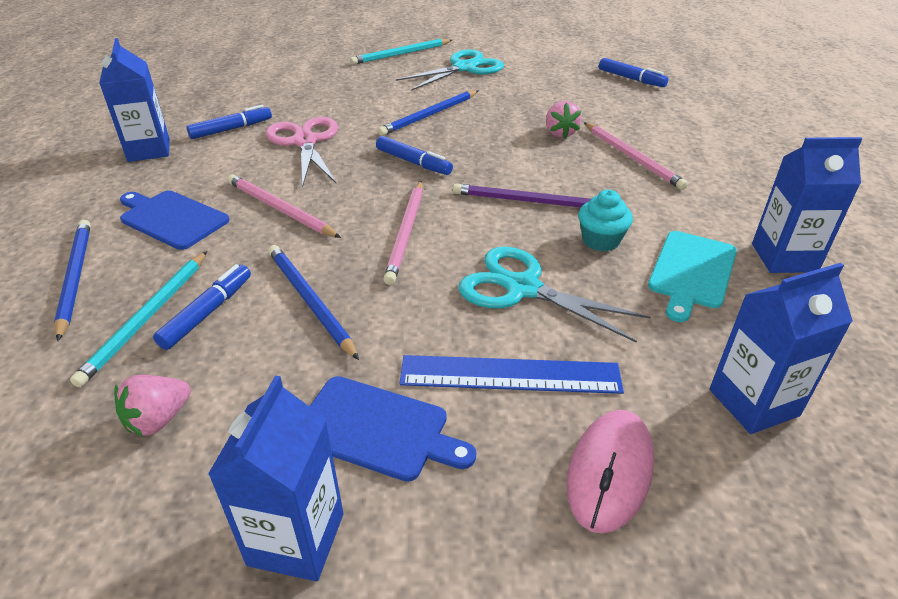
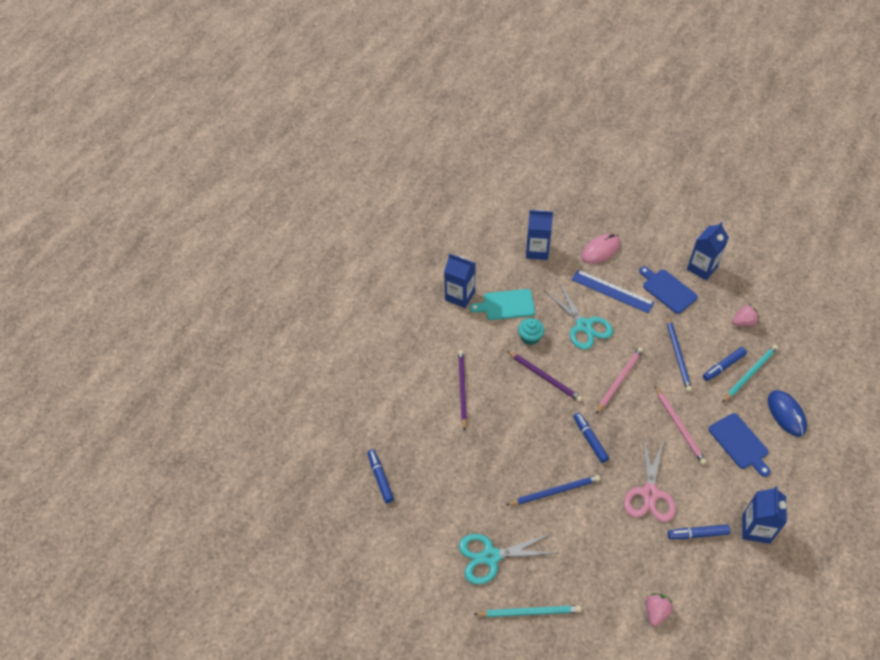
camera: 150 degrees left, 15 degrees up
blue pencil [54,220,91,341] -> blue mouse [768,390,807,437]
pink strawberry [546,101,582,139] -> pink strawberry moved to [646,594,673,626]
pink pencil [584,122,688,190] -> purple pencil [458,350,467,431]
turquoise cutting board [648,231,737,322] -> turquoise cutting board turned 150 degrees counterclockwise [470,289,535,320]

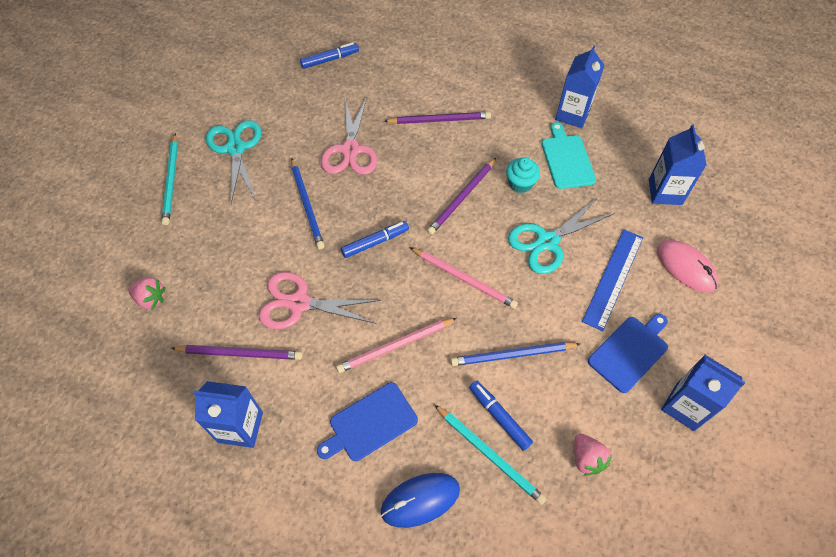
camera: 85 degrees right, 5 degrees up
blue marker [668,524,730,539] -> purple pencil [171,345,302,360]
none -> pink scissors [321,97,377,175]

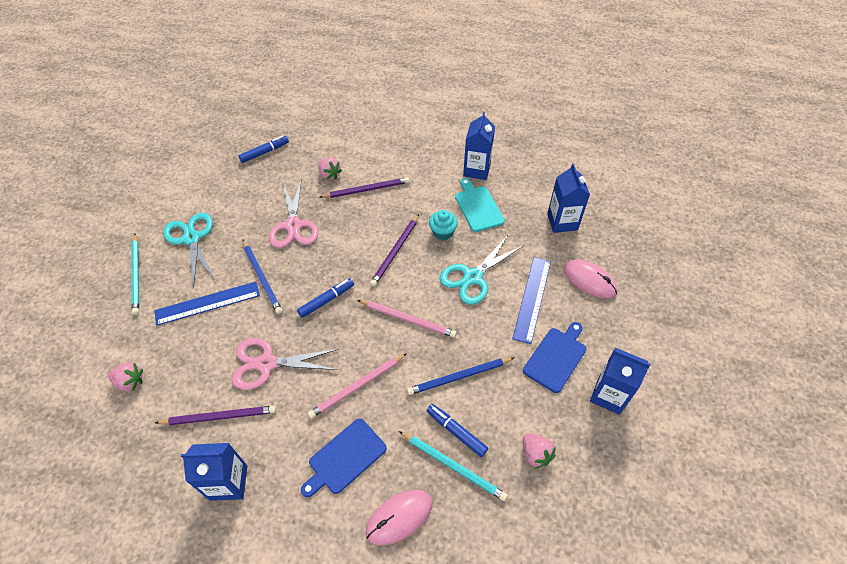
camera: 10 degrees left, 5 degrees down
blue mouse [380,473,460,528] -> pink mouse [366,490,433,545]
none -> blue ruler [154,282,260,326]
none -> pink strawberry [319,158,342,180]

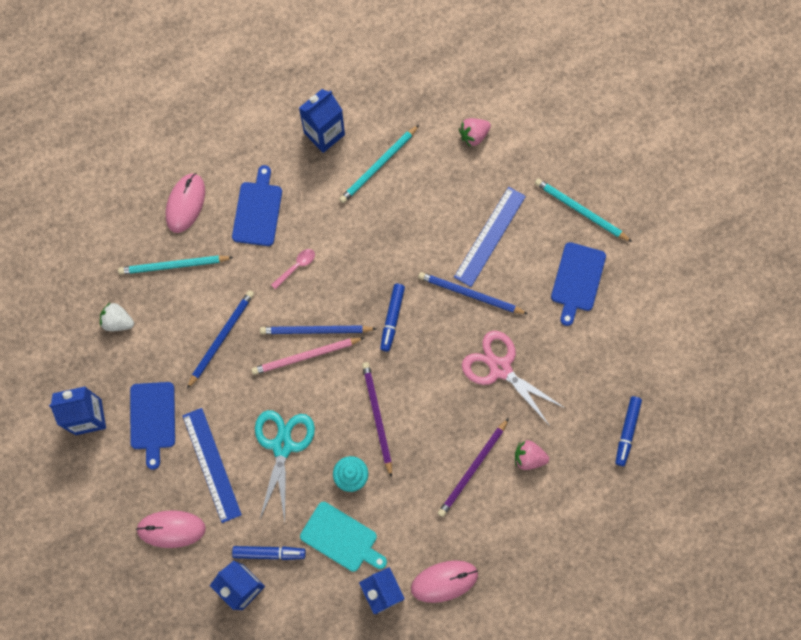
camera: 140 degrees right, 20 degrees up
purple pencil [155,406,276,425] -> turquoise pencil [339,125,419,203]
turquoise scissors [163,213,215,287] -> blue cutting board [551,242,606,326]
pink scissors [232,338,339,390] -> none
pink pencil [308,353,407,419] -> pink spoon [271,249,315,289]
blue marker [427,404,488,457] -> blue marker moved to [232,546,306,560]
pink strawberry [523,433,556,469] -> white strawberry [100,303,134,331]
none -> blue pencil [260,325,376,334]
none -> pink mouse [411,560,478,603]

